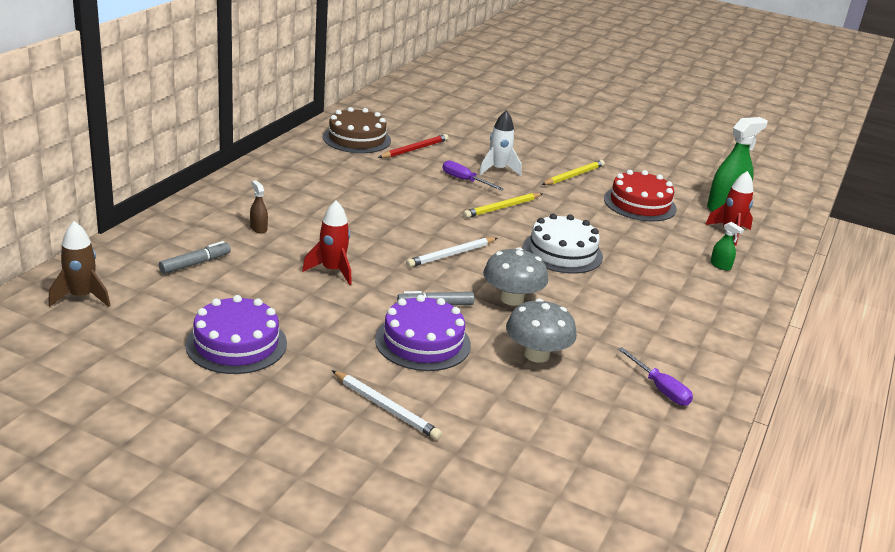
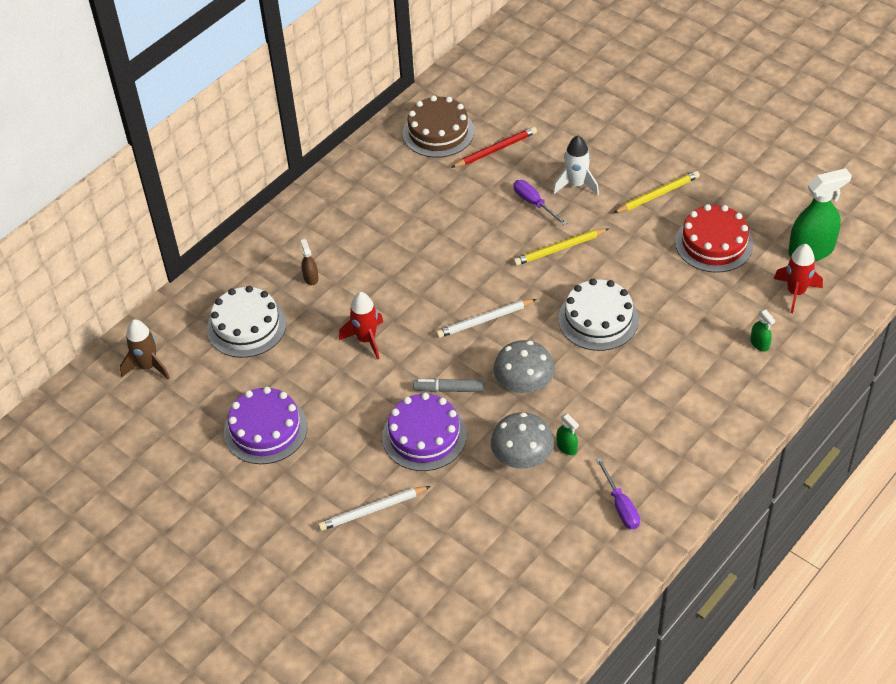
camera: 20 degrees right, 20 degrees up
grey marker [159,241,231,274] -> white cake [207,286,286,358]
white pencil [332,370,442,440] -> white pencil turned 105 degrees clockwise [318,486,431,531]
none -> green spray bottle [556,413,579,455]

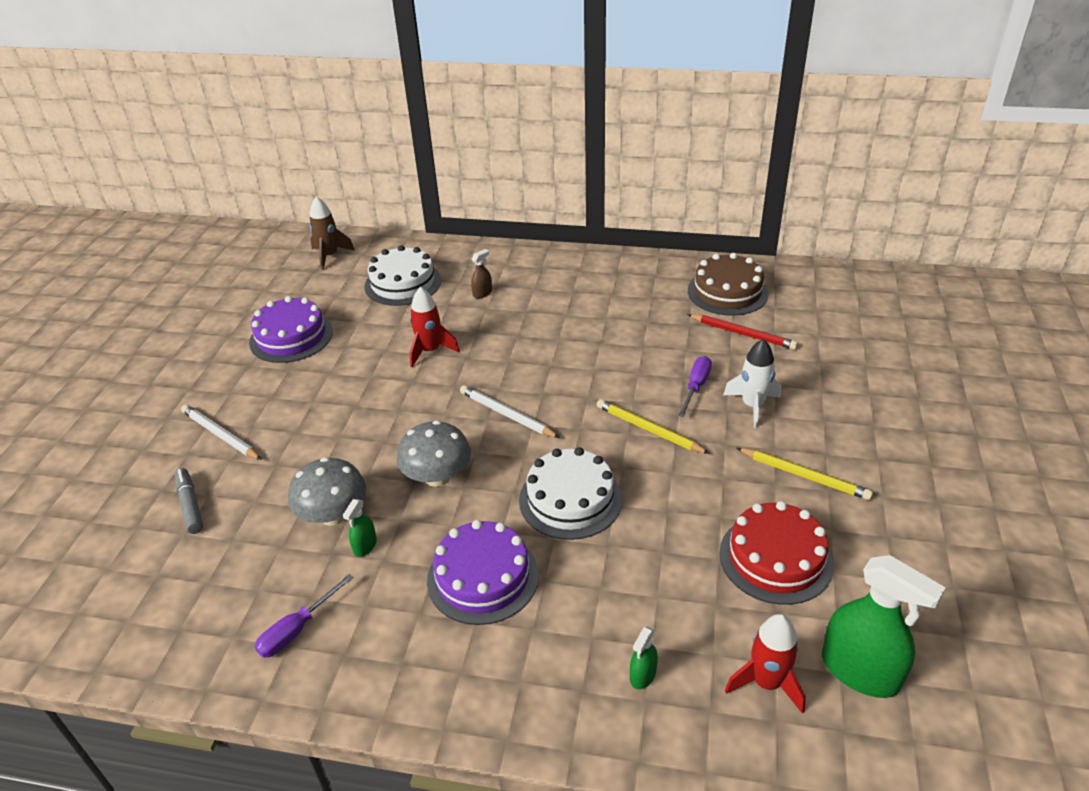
camera: 60 degrees right, 10 degrees down
purple cake [382,393,467,471] -> purple cake moved to [427,520,539,625]
grey marker [413,379,484,392] -> grey marker moved to [175,468,203,534]

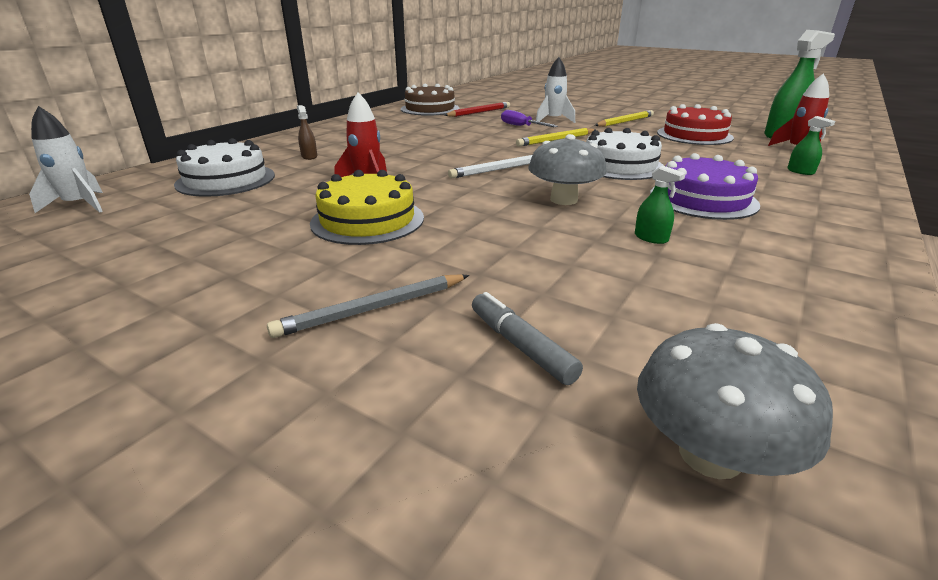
camera: 70 degrees left, 10 degrees down
grey marker [175,468,203,534] -> grey marker turned 60 degrees clockwise [472,292,583,385]
white pencil [181,404,262,460] -> grey pencil [267,274,469,338]
purple cake [249,296,333,363] -> none
purple screwdriver [255,574,354,658] -> none
grey mushroom [288,457,366,526] -> grey mushroom moved to [637,323,833,479]
brown rocket [309,197,355,270] -> white rocket [29,106,103,213]
none -> yellow cake [310,170,424,245]

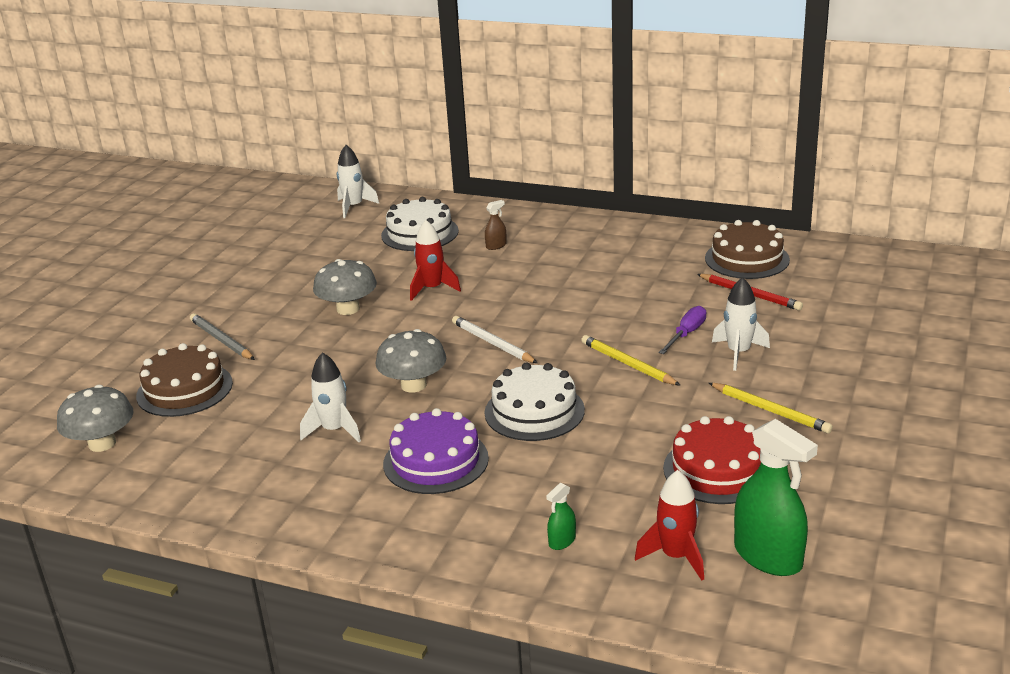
camera: 80 degrees right, 0 degrees up
yellow cake [310,170,424,245] -> grey mushroom [313,259,377,315]
grey marker [472,292,583,385] -> brown cake [136,343,233,417]
green spray bottle [635,166,686,244] -> white rocket [300,352,361,442]

